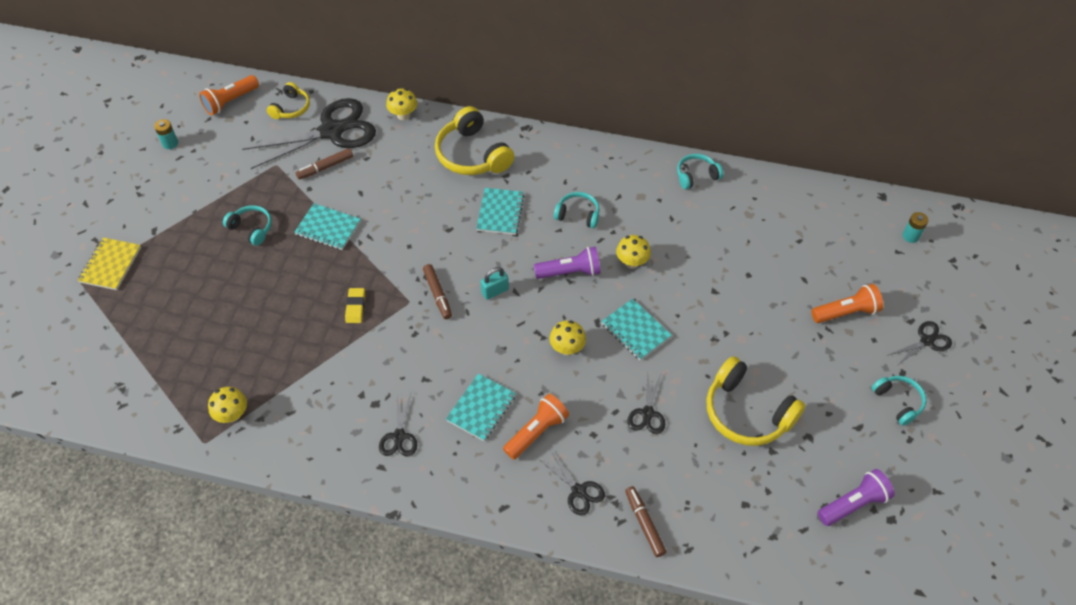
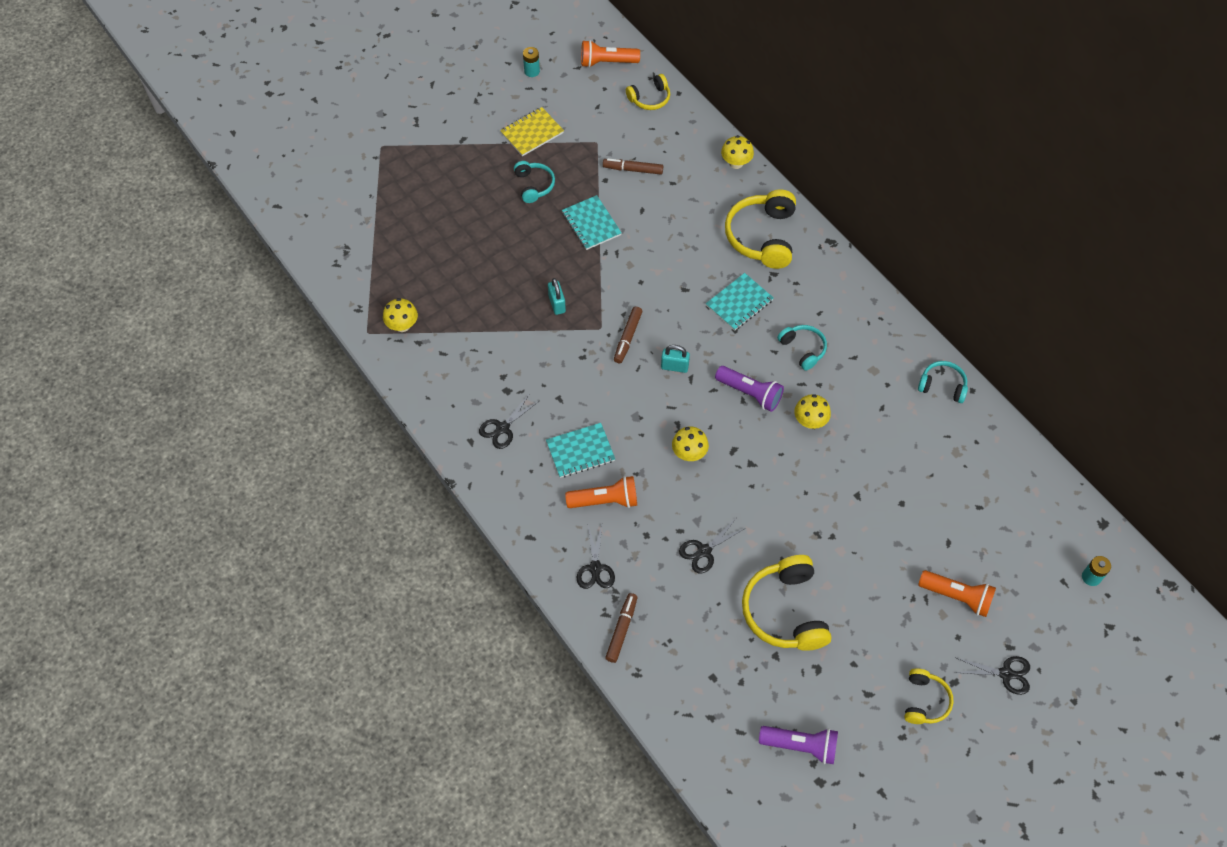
camera: 40 degrees right, 5 degrees up
yellow notebook [78,237,141,290] -> yellow notebook moved to [500,107,564,156]
black scissors [242,98,376,169] -> none
yellow eraser [345,288,365,323] -> turquoise padlock [548,278,566,315]
turquoise notebook [601,299,672,360] -> none
turquoise headphones [871,376,926,426] -> yellow headphones [904,669,954,724]

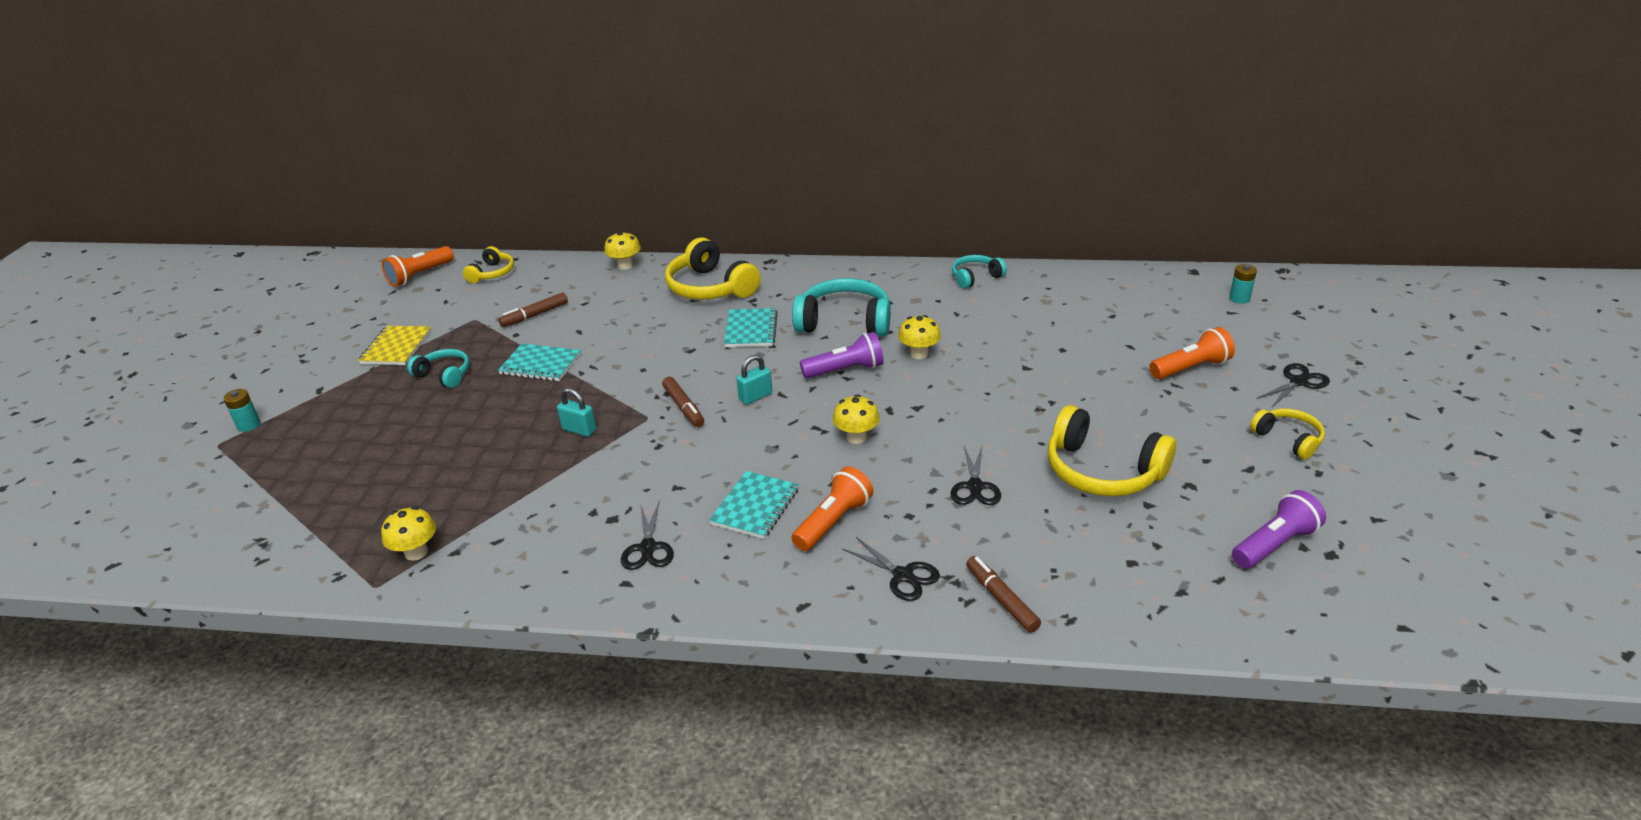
camera: 45 degrees left, 25 degrees down
turquoise battery [523,47,540,77] -> turquoise battery moved to [223,389,261,432]
turquoise headphones [777,325,827,371] -> turquoise headphones [792,278,891,337], size x1.79

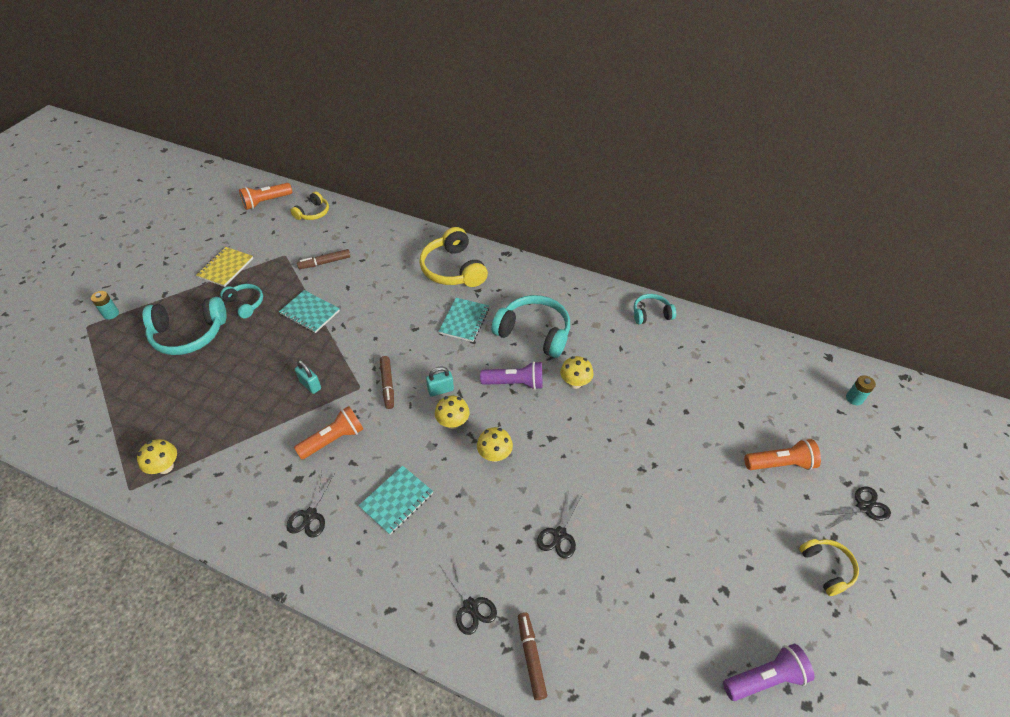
camera: 15 degrees right, 15 degrees up
yellow mushroom [604,231,641,270] -> yellow mushroom moved to [435,396,470,429]
orange flashlight [791,466,873,551] -> orange flashlight moved to [294,406,363,459]
yellow headphones [1048,405,1176,496] -> none
none -> turquoise headphones [143,297,226,355]

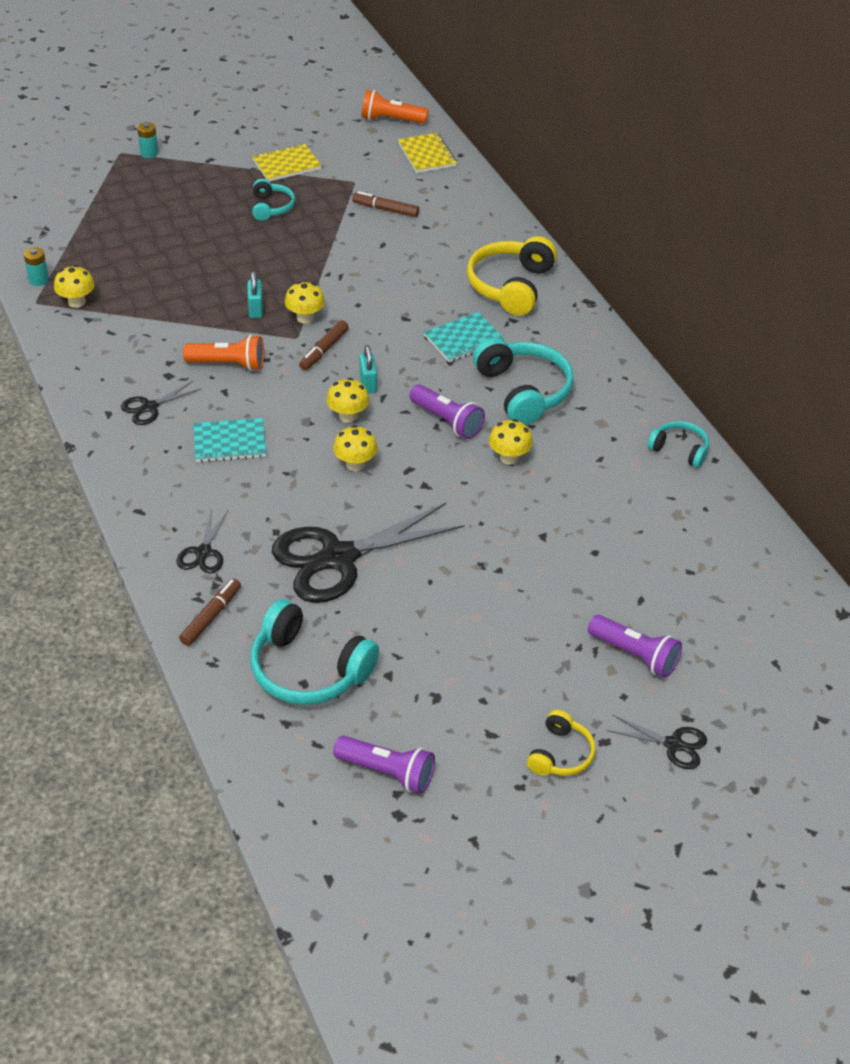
camera: 40 degrees right, 5 degrees down
turquoise headphones [143,297,226,355] -> turquoise headphones moved to [250,599,379,705]
turquoise notebook [279,290,340,333] -> none
yellow headphones [290,191,329,220] -> yellow notebook [398,133,457,173]
turquoise padlock [426,366,454,397] -> turquoise padlock turned 60 degrees clockwise [359,345,377,393]
black scissors [537,490,582,559] -> black scissors [272,502,464,603], size x2.17
orange flashlight [744,439,821,470] -> purple flashlight [588,615,682,678]
turquoise battery [846,375,876,405] -> turquoise battery moved to [24,247,49,286]
none -> yellow mushroom [285,282,325,324]

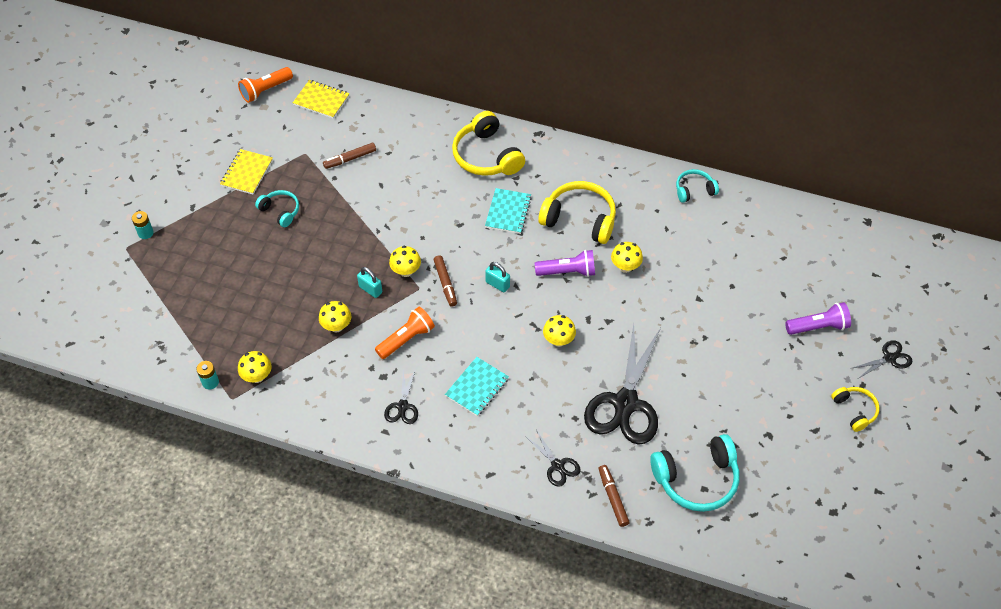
camera: 45 degrees left, 10 degrees up
yellow mushroom [326,378,369,423] -> yellow mushroom moved to [319,301,351,332]
purple flashlight [333,736,435,794] -> none
turquoise headphones [473,337,574,425] -> yellow headphones [538,181,616,244]

